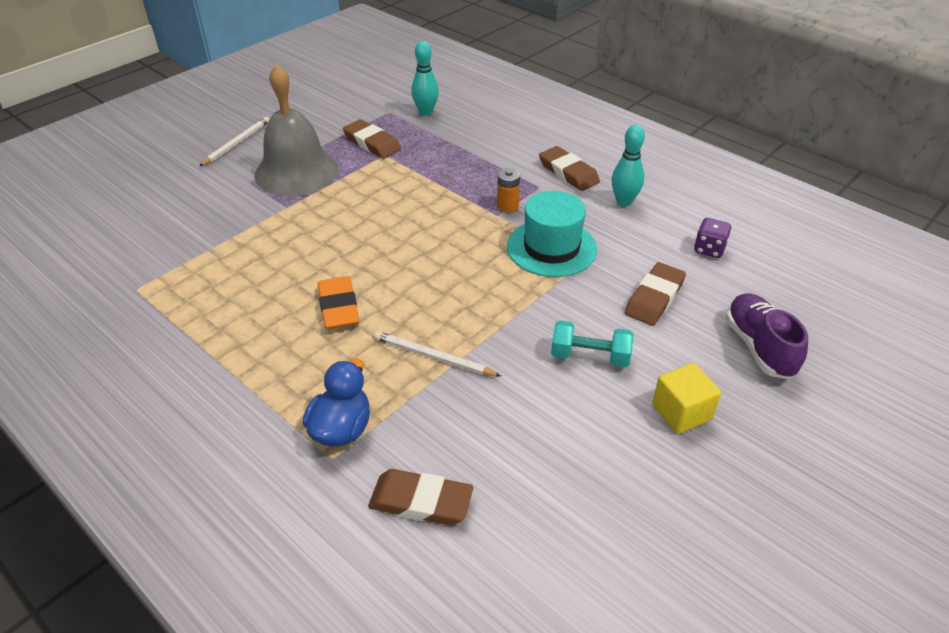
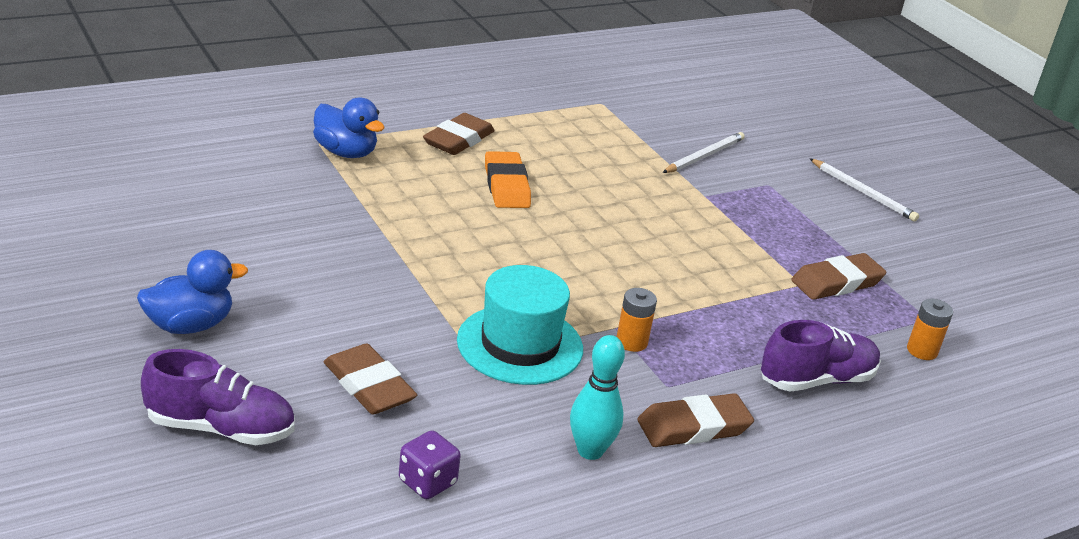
camera: 105 degrees right, 10 degrees down
grey bell [254,64,338,196] -> none
orange eraser [318,276,359,329] -> orange eraser turned 75 degrees clockwise [485,151,531,208]
brown eraser [368,469,473,526] -> brown eraser moved to [423,113,495,155]
white pencil [374,331,501,376] -> white pencil moved to [662,132,745,173]
turquoise bowling pin [411,41,439,116] -> orange battery [907,299,953,360]
turquoise dumbbell [551,320,634,367] -> none
yellow cube [652,363,721,434] -> blue duck [137,250,248,334]
none -> purple shoe [761,320,881,392]

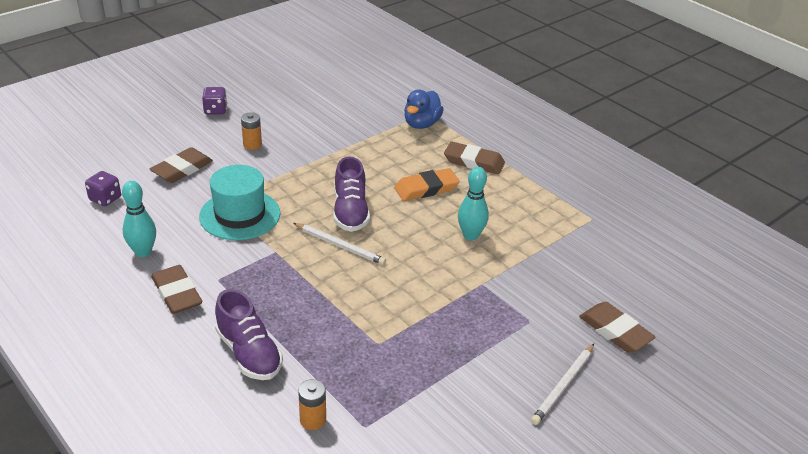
camera: 80 degrees right, 5 degrees up
blue duck [137,250,248,334] -> purple dice [202,87,227,115]
purple shoe [141,349,295,445] -> purple shoe moved to [334,156,370,232]
orange battery [616,288,657,352] -> orange battery moved to [241,112,262,150]
white pencil [662,132,745,173] -> white pencil moved to [293,223,386,265]
brown eraser [791,253,886,300] -> brown eraser moved to [579,302,656,353]
none -> turquoise bowling pin [458,167,489,241]

